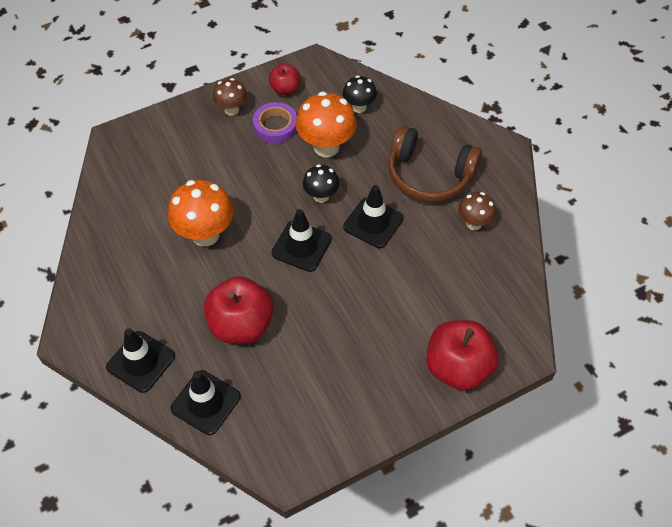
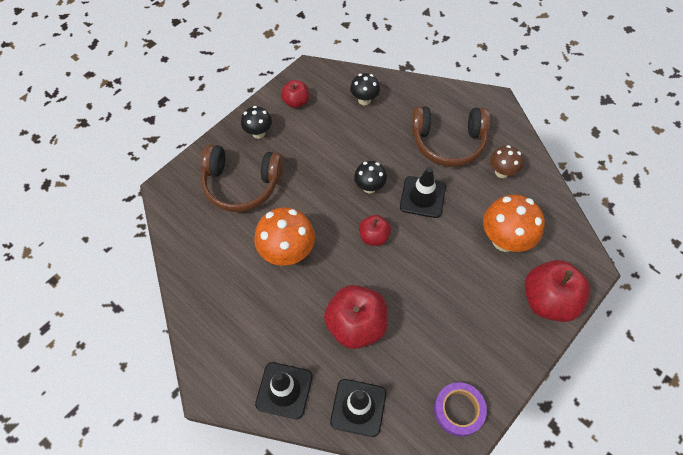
camera: 20 degrees left, 5 degrees up
brown mushroom [213,78,247,116] -> black mushroom [241,106,272,139]
purple tape [253,102,297,144] -> purple tape moved to [434,382,487,437]
black traffic cone [271,209,332,272] -> red apple [359,215,391,246]
orange mushroom [296,91,357,158] -> orange mushroom moved to [483,195,545,252]
none -> brown headphones [200,144,284,212]

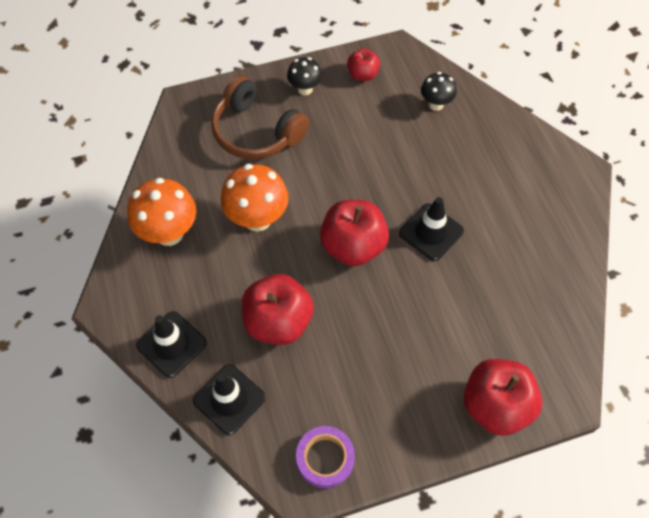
camera: 30 degrees right, 0 degrees up
black mushroom [354,161,387,193] -> none
red apple [359,215,391,246] -> red apple [320,200,389,266], size x1.81
brown headphones [411,106,490,167] -> none
orange mushroom [483,195,545,252] -> orange mushroom moved to [127,178,196,246]
brown mushroom [490,145,523,178] -> none

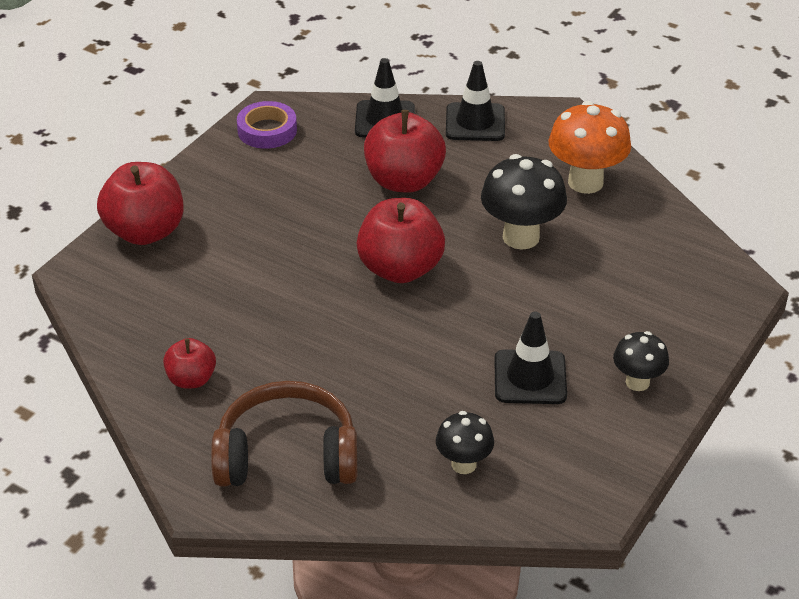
camera: 140 degrees right, 20 degrees down
brown headphones [211,75,309,159] -> brown headphones moved to [211,381,357,487]
orange mushroom [221,164,288,232] -> black mushroom [481,154,567,249]
red apple [347,48,380,81] -> red apple moved to [163,338,216,389]
black traffic cone [399,197,464,261] -> black traffic cone moved to [494,311,567,404]

